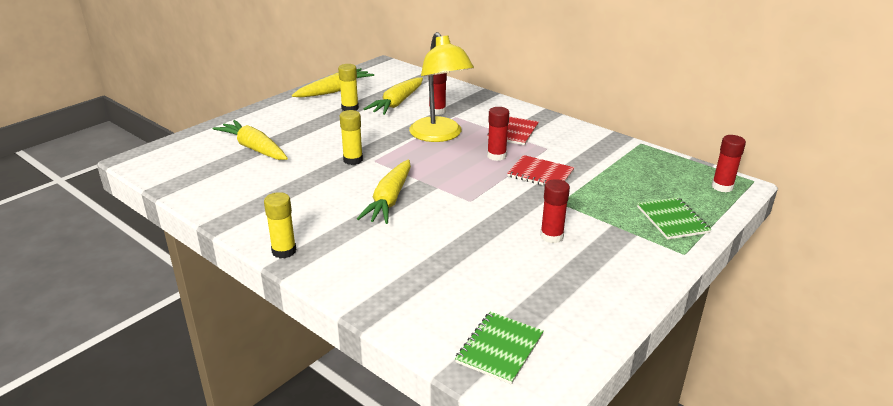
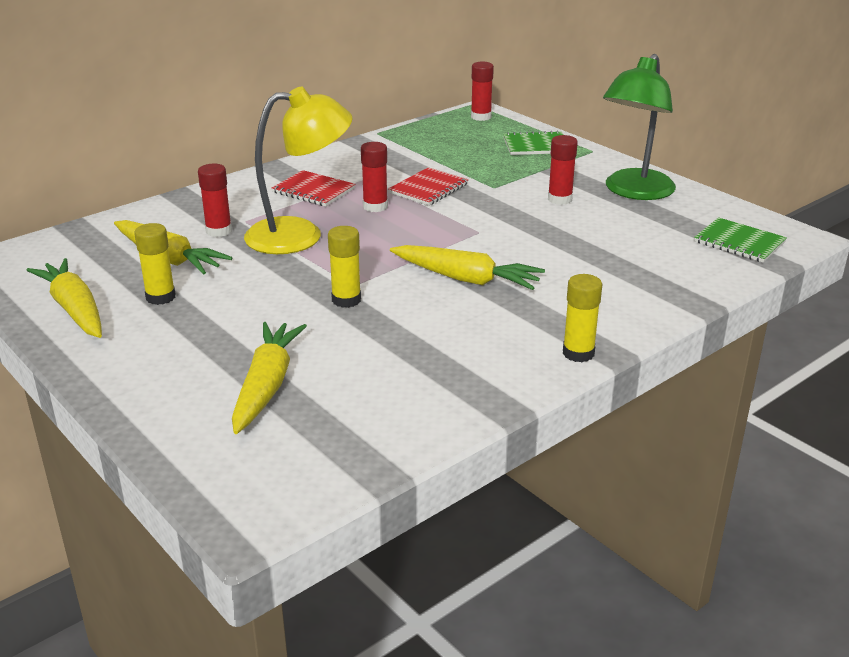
camera: 80 degrees left, 0 degrees up
yellow carrot [213,120,288,160] -> yellow carrot turned 135 degrees clockwise [232,322,307,434]
none -> green lamp [603,54,676,200]

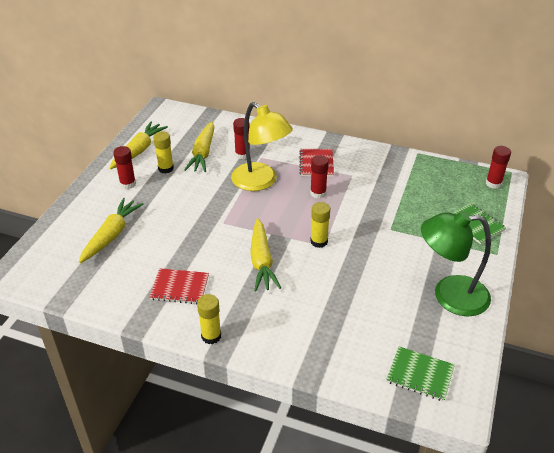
camera: 60 degrees right, 10 degrees up
yellow carrot [232,322,307,434] -> yellow carrot turned 45 degrees counterclockwise [79,198,143,263]
yellow glue stick [328,226,361,308] -> yellow glue stick moved to [310,202,330,248]
red notebook [388,167,469,206] -> red notebook moved to [149,268,209,304]
red glue stick [548,135,578,205] -> red glue stick moved to [113,146,136,189]
green notebook [694,217,787,263] -> green notebook turned 75 degrees counterclockwise [386,346,455,401]

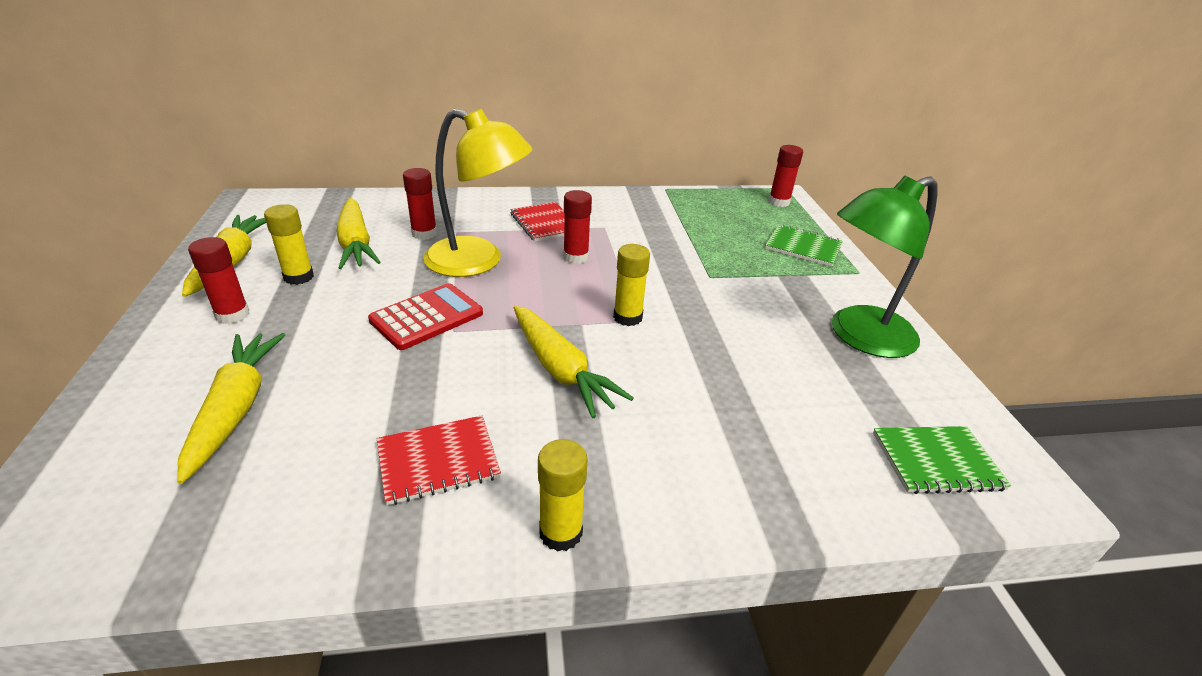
camera: 30 degrees left, 5 degrees down
none -> red calculator [368,283,483,350]

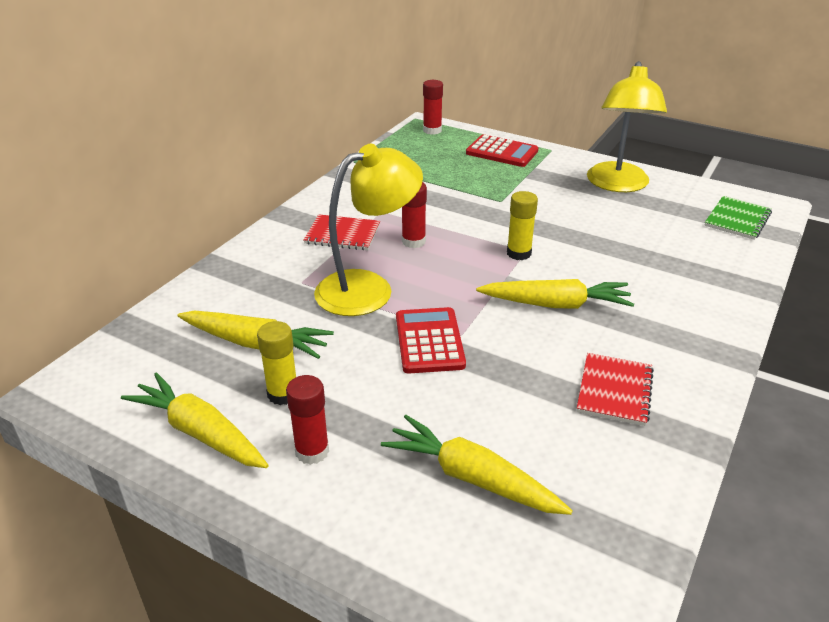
camera: 50 degrees left, 0 degrees up
red glue stick [403,168,437,240] -> none
yellow glue stick [538,439,587,552] -> none
green notebook [765,224,843,267] -> red calculator [466,134,538,167]
green lamp [832,176,938,358] -> yellow lamp [587,61,667,192]

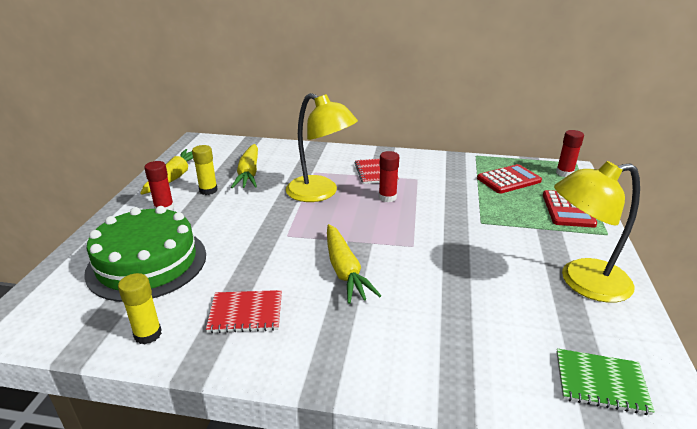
camera: 70 degrees right, 5 degrees down
yellow carrot [381,415,573,515] -> green cake [84,206,206,302]
red calculator [396,307,466,374] -> red calculator moved to [477,164,542,194]
yellow glue stick [507,191,538,260] -> yellow glue stick moved to [118,273,162,344]

